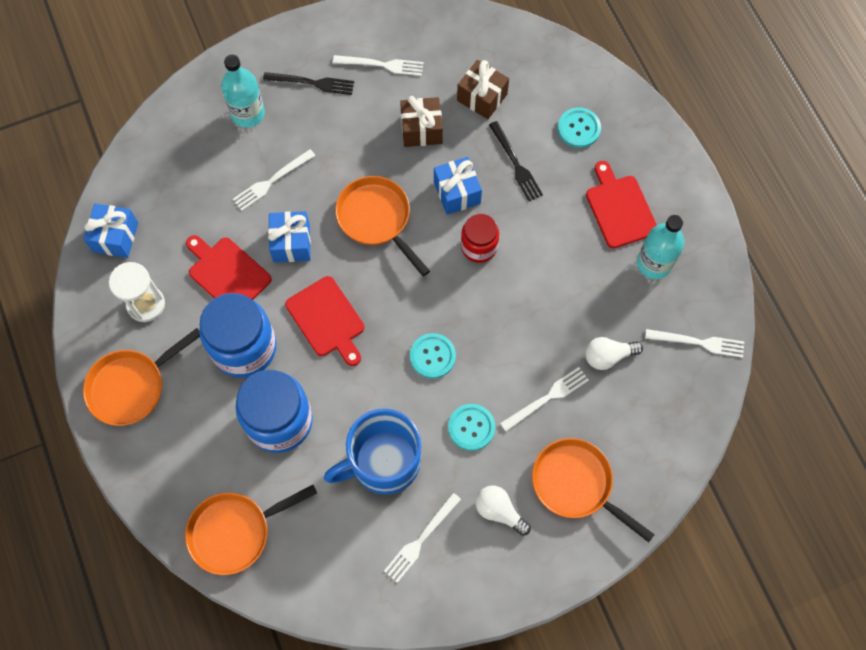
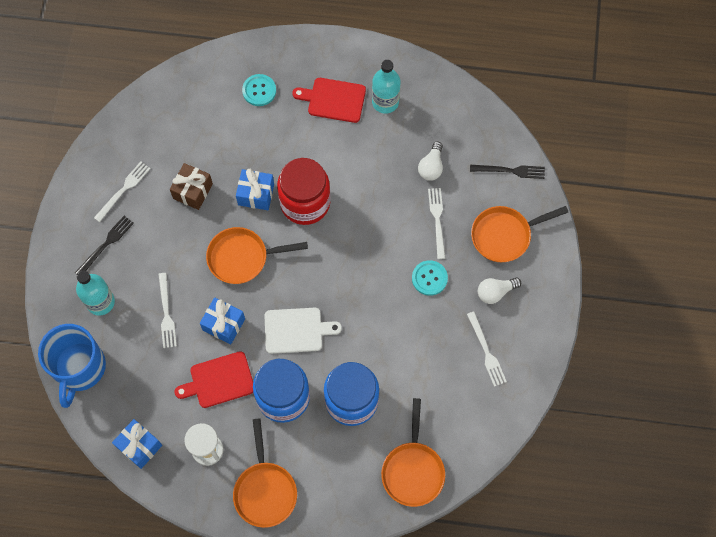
camera: 60 degrees left, 0 degrees up
red cutting board [285,276,364,366] -> white cutting board [265,308,342,354]
blue mug [324,408,421,495] -> blue mug moved to [38,324,106,408]
turquoise button [410,333,456,379] -> none
brown gift [457,60,509,119] -> none
red jar [461,214,499,263] -> red jar [277,158,331,225], size x1.74
black fork [489,121,543,201] -> black fork moved to [470,165,545,179]
white fork [645,329,744,358] -> none

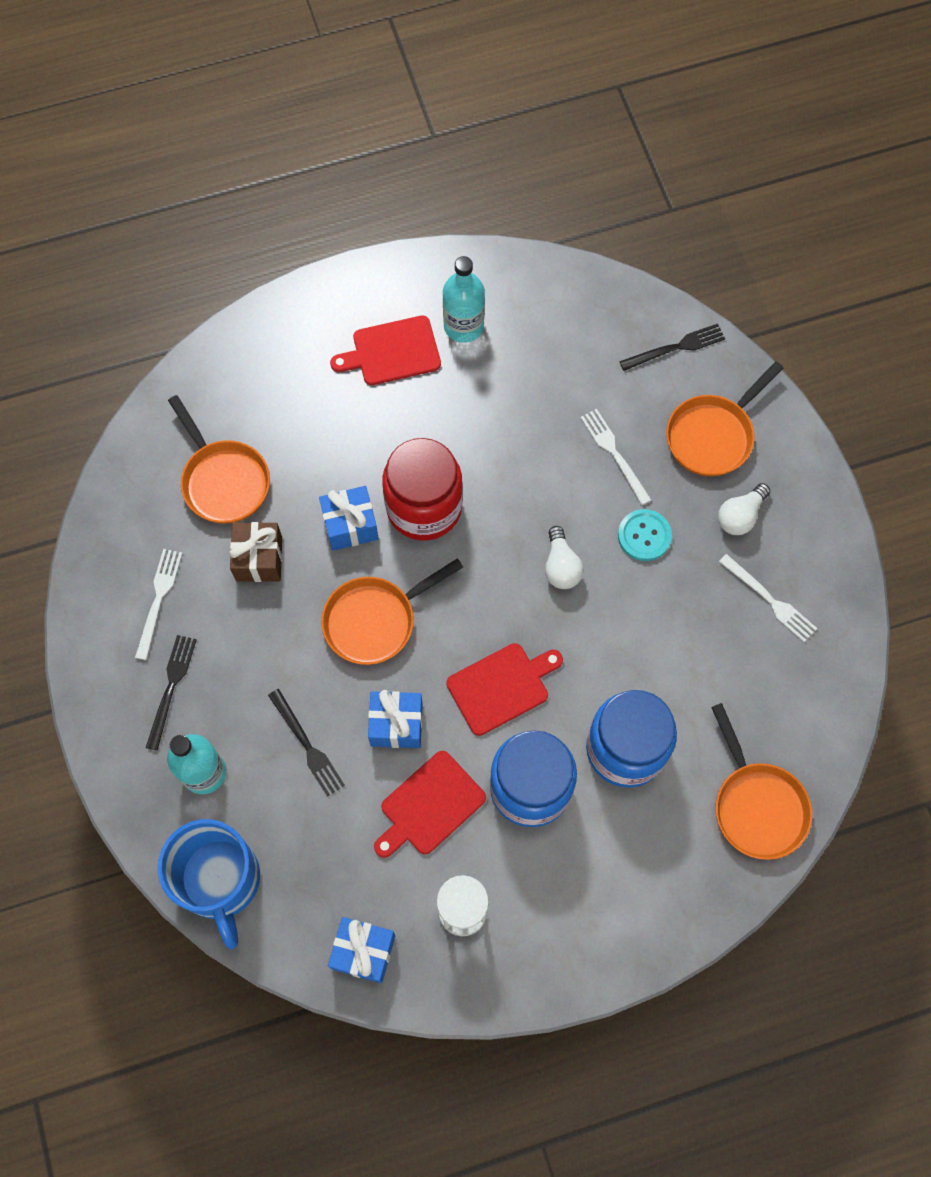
camera: 25 degrees left, 0 degrees up
white fork [158,273,177,348] -> black fork [268,689,345,797]
orange pan [233,418,297,528] -> orange pan moved to [168,395,270,524]
turquoise button [242,74,276,106] -> none
white cutting board [265,308,342,354] -> red cutting board [446,643,563,736]
white light bulb [418,142,443,181] -> white light bulb moved to [545,526,584,589]

